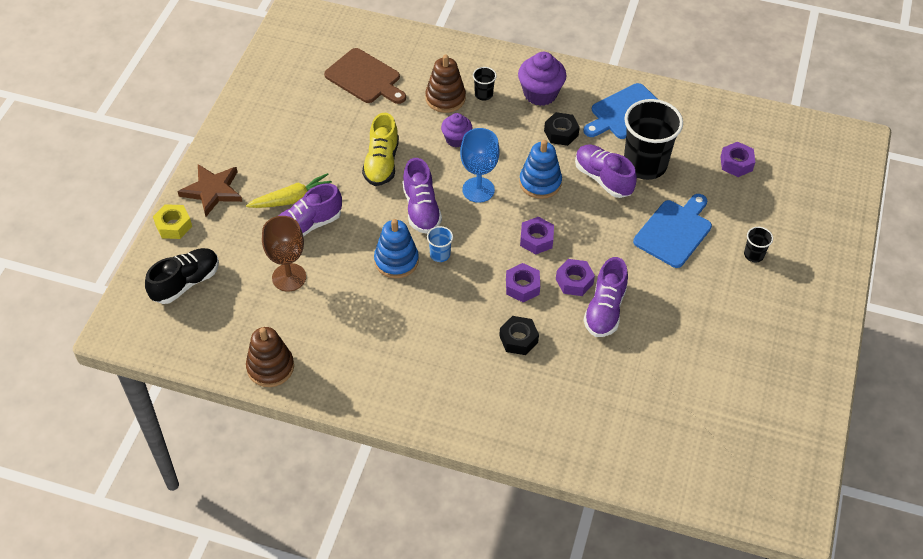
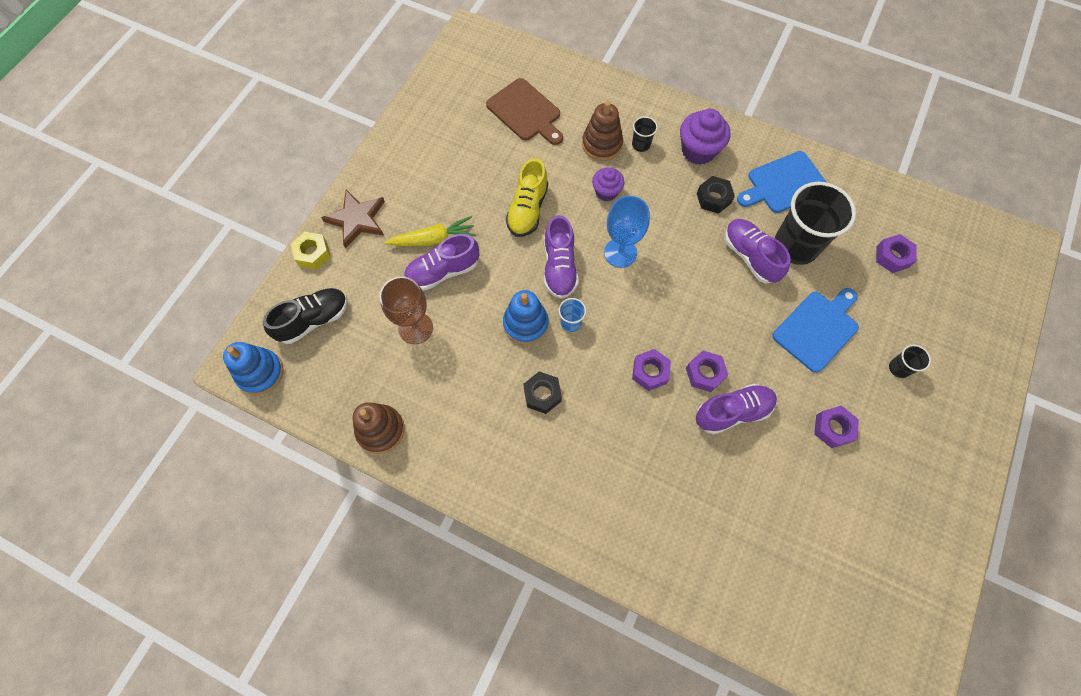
camera: 10 degrees right, 15 degrees up
black nut [499,316,539,355] -> black nut moved to [523,371,562,414]
blue stacking toy [519,140,562,199] -> blue stacking toy moved to [223,342,284,395]
purple nut [520,217,554,254] -> purple nut moved to [814,405,859,448]
purple shoe [583,257,628,337] -> purple shoe turned 135 degrees counterclockwise [696,384,777,435]

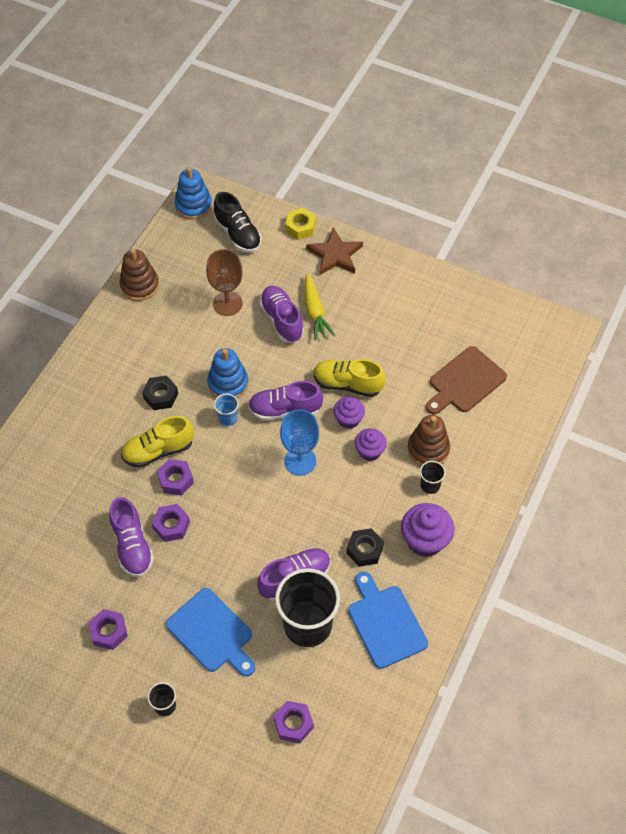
camera: 90 degrees right, 10 degrees down
none -> yellow shoe [121,416,194,468]
none -> purple cupcake [333,397,365,429]

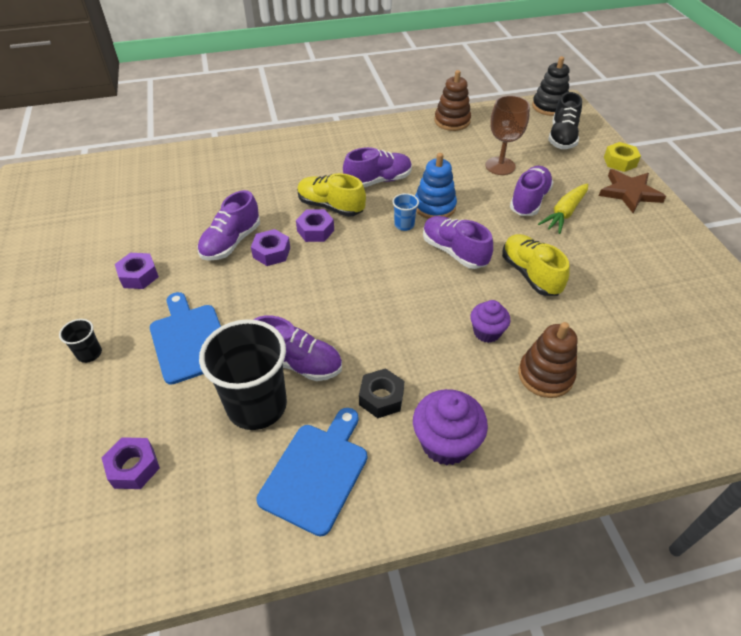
camera: 50 degrees right, 10 degrees down
black nut [142,376,178,410] -> purple shoe [343,147,412,187]
blue cutting board [166,588,256,677] -> blue cutting board turned 150 degrees clockwise [150,292,221,385]
blue stacking toy [174,167,212,220] -> black stacking toy [532,56,569,116]
blue goblet [280,409,319,476] -> none
purple cupcake [333,397,365,429] -> none
black cup [420,461,446,494] -> none
brown cutting board [426,346,507,415] -> none

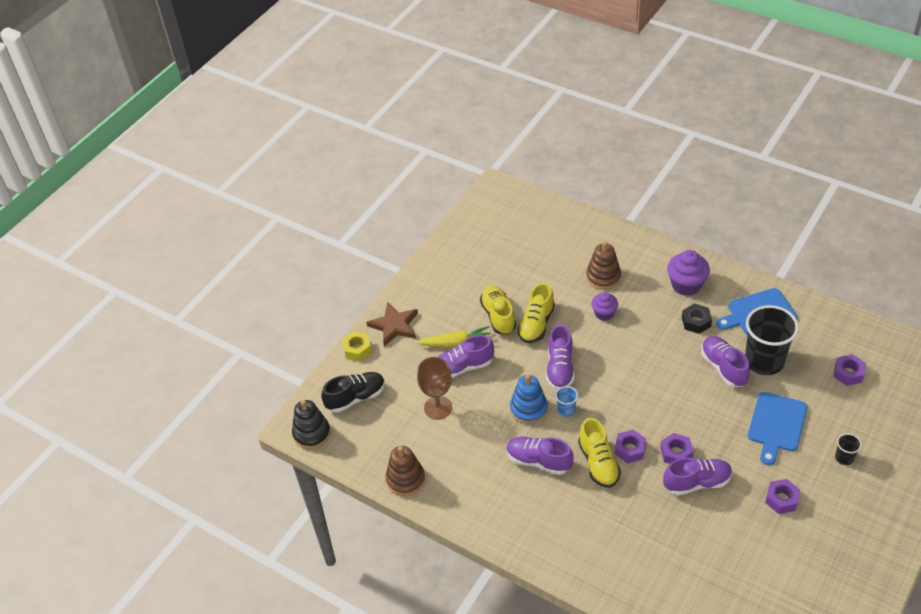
camera: 130 degrees left, 0 degrees up
none -> yellow shoe [480,285,516,335]

